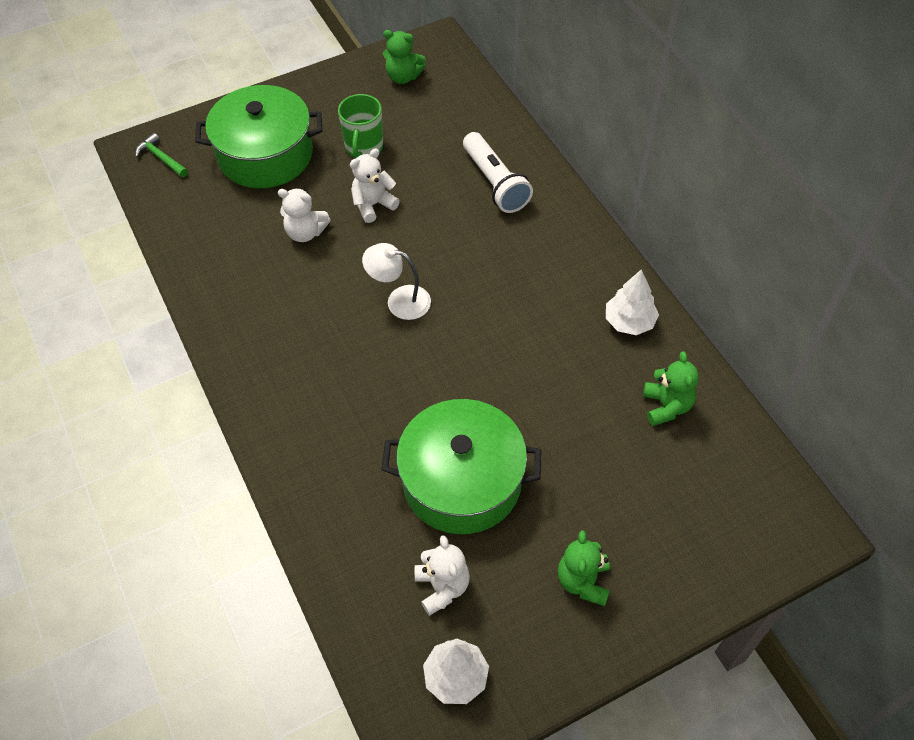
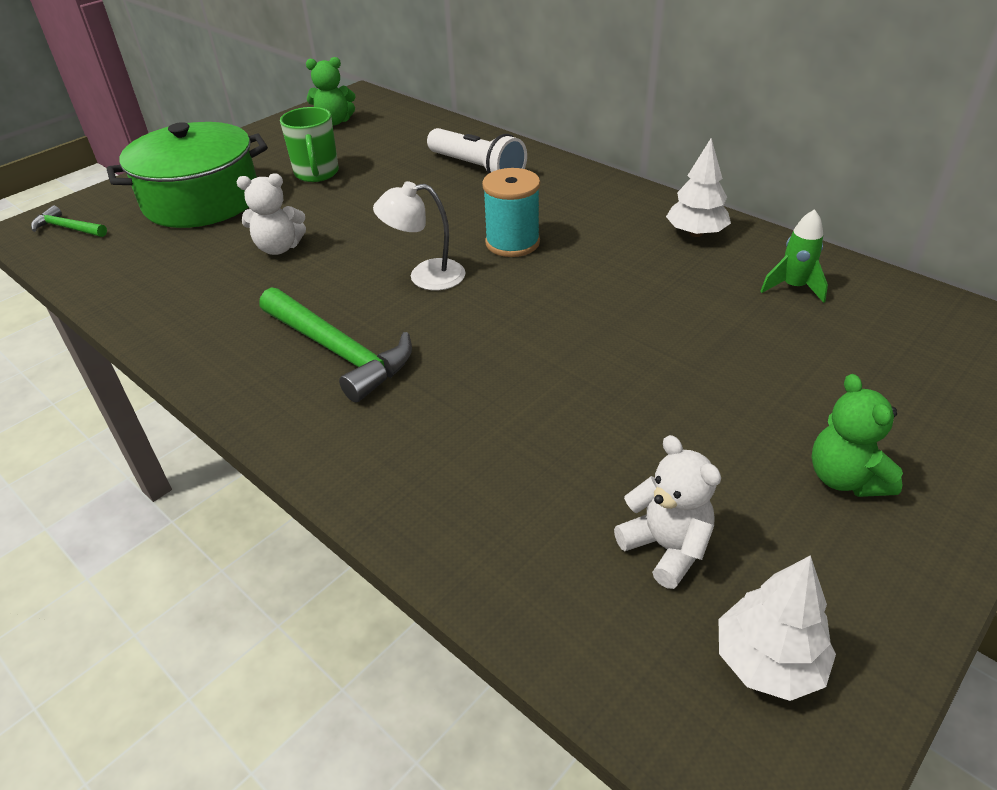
camera: 20 degrees left, 15 degrees down
white teddy bear [350,149,400,223] -> none
green pot [381,399,541,534] -> none
green teddy bear [643,351,699,426] -> green rocket [760,209,828,303]
none -> green hammer [259,287,412,402]
none -> turquoise spool [482,168,540,257]

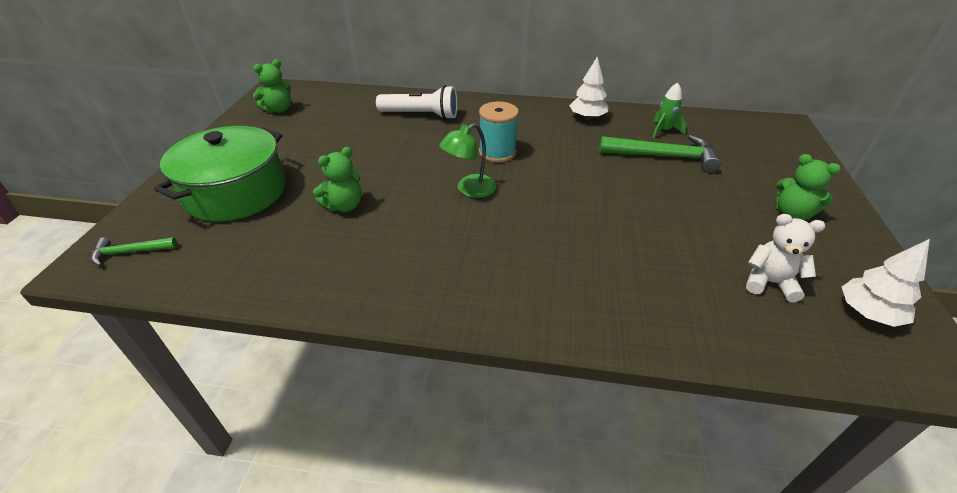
camera: 35 degrees left, 0 degrees up
white teddy bear [237,173,306,255] -> green teddy bear [313,147,361,212]
green hammer [259,287,412,402] -> green hammer moved to [599,135,721,173]
green mug [280,107,339,182] -> none
white lamp [373,181,465,290] -> green lamp [439,123,497,198]

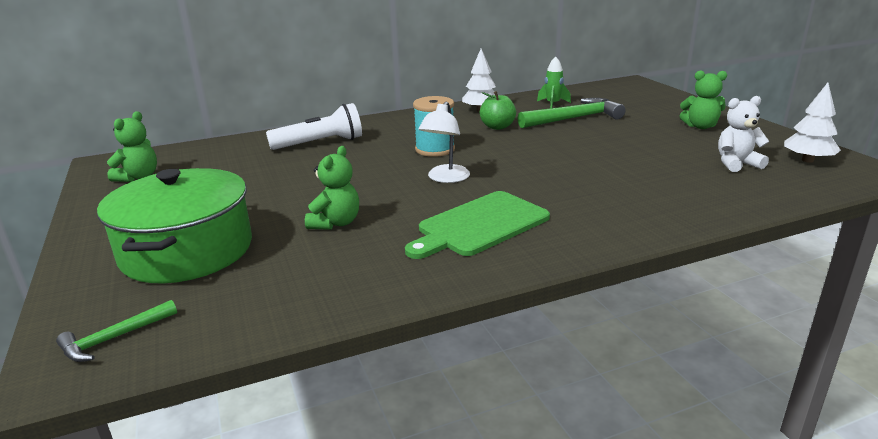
camera: 30 degrees left, 15 degrees down
green lamp [439,123,497,198] -> white lamp [418,102,470,183]
none -> green cutting board [405,191,550,259]
none -> green apple [480,91,516,130]

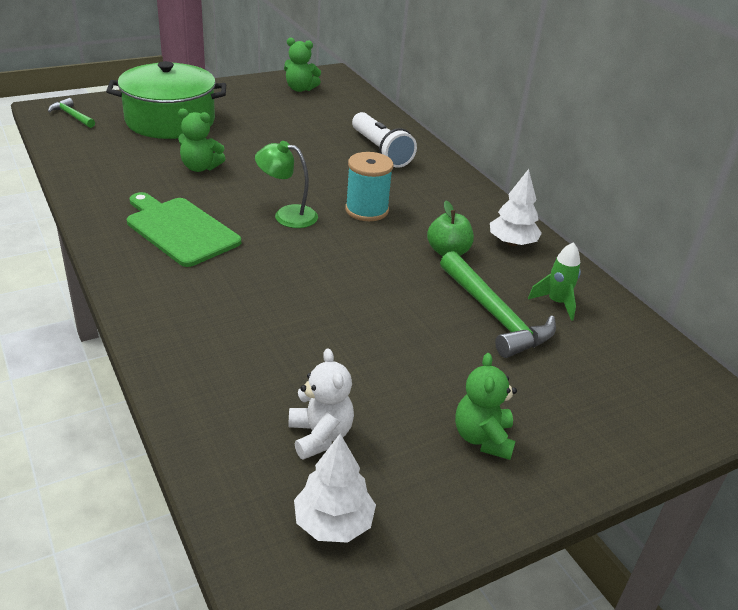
camera: 80 degrees right, 10 degrees up
white lamp [418,102,470,183] -> green lamp [255,141,318,228]

